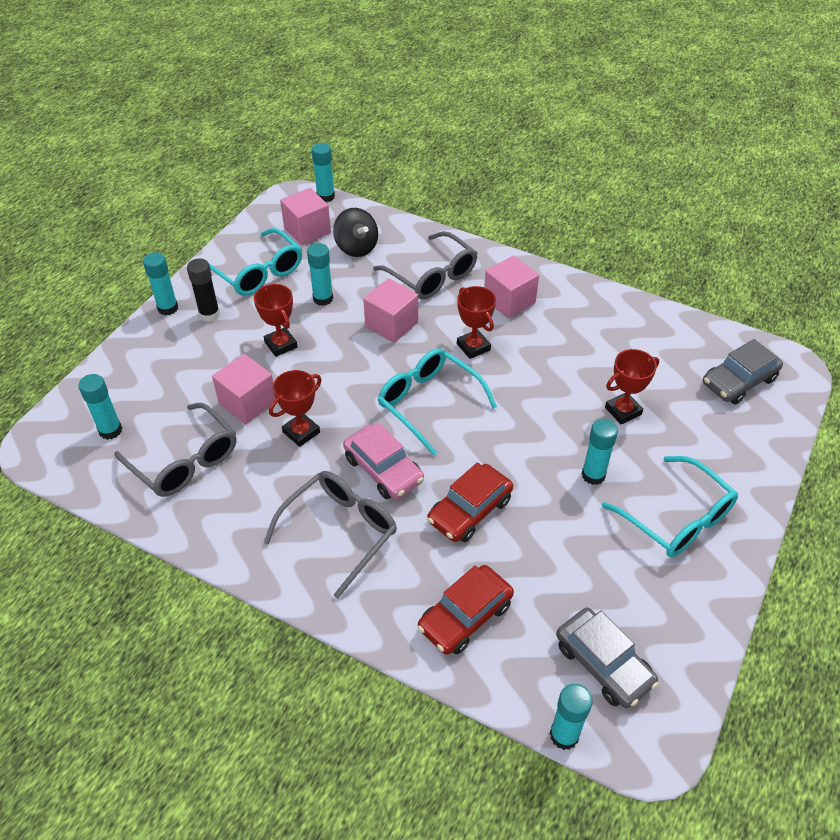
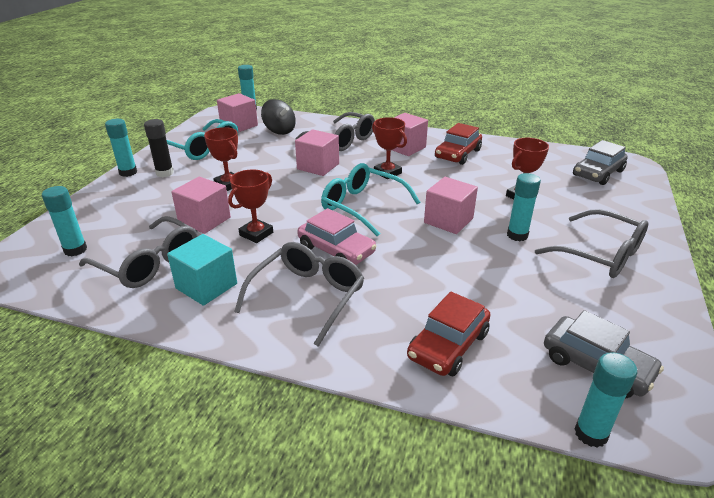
camera: 10 degrees left, 15 degrees down
turquoise glue stick [307,243,333,306] -> none
red car [427,463,513,542] -> red car moved to [435,123,482,165]
turquoise glasses [602,456,738,557] -> grey glasses [535,209,648,278]
none -> turquoise cube [167,234,237,306]
none -> pink cube [424,177,478,234]

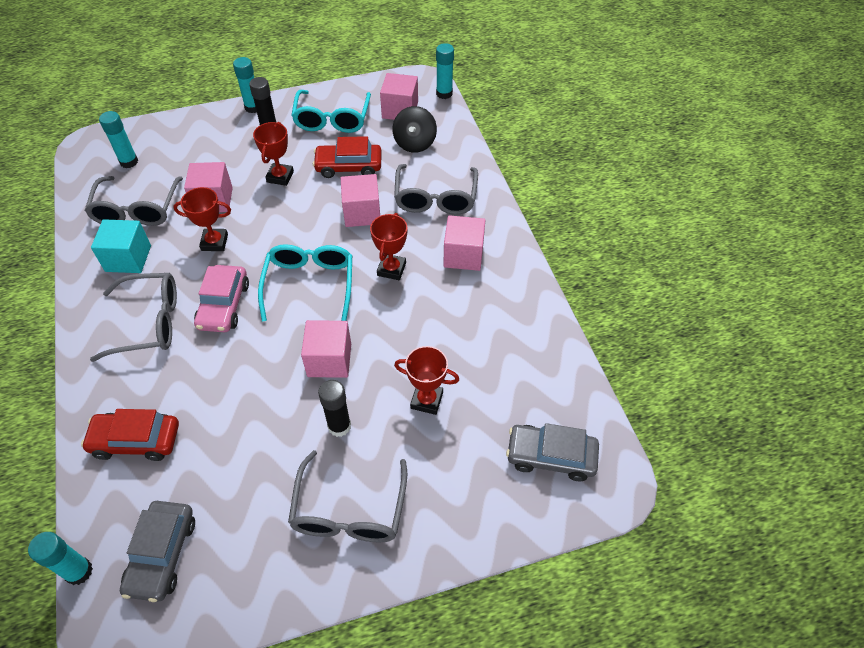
camera: 55 degrees right, 20 degrees up
red car [435,123,482,165] -> red car moved to [313,136,382,178]
turquoise glue stick [507,173,541,241] -> black glue stick [318,380,351,437]

